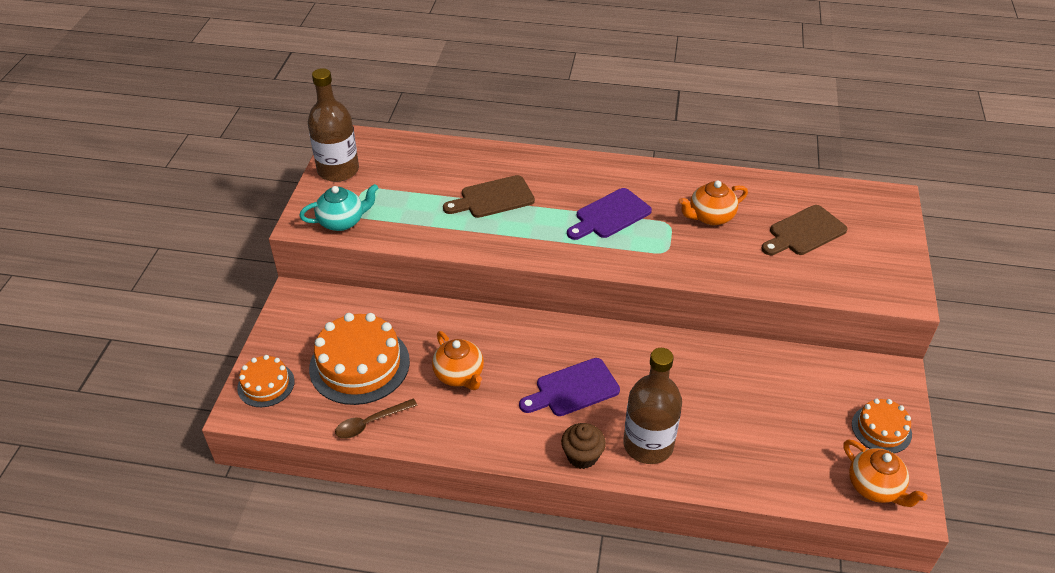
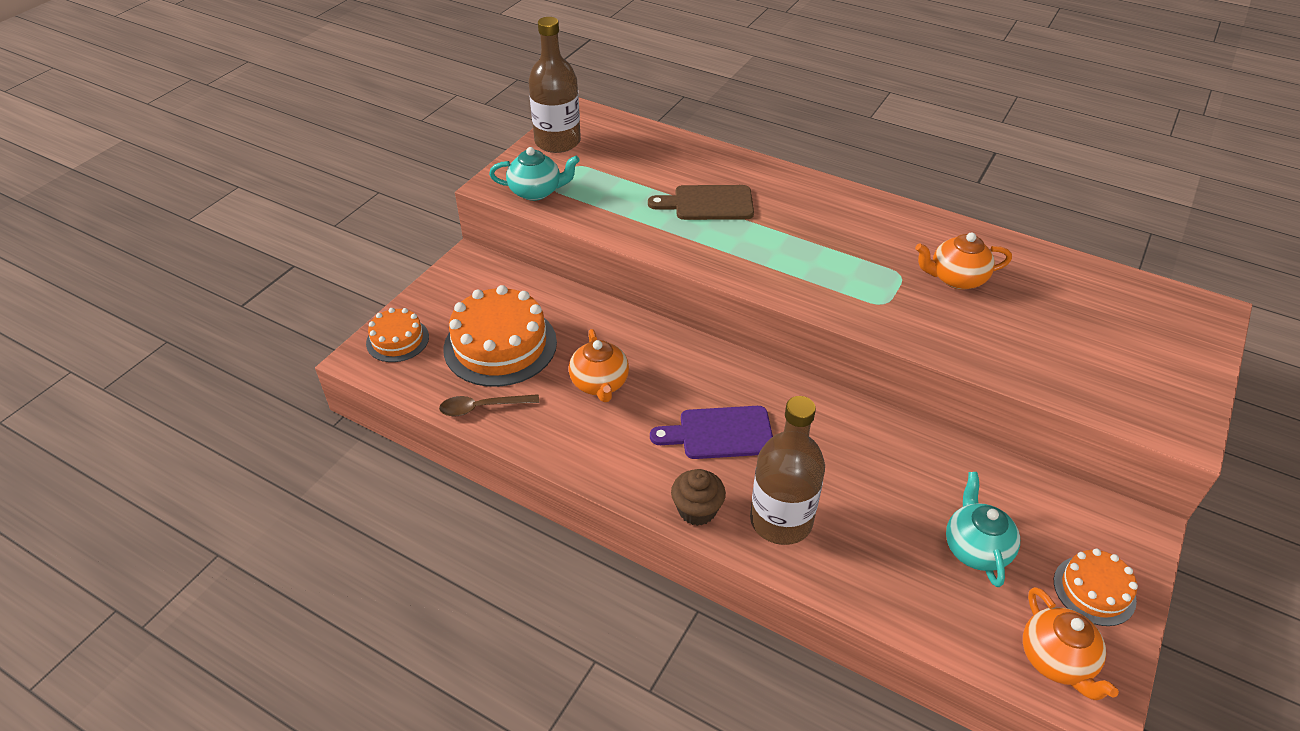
camera: 20 degrees right, 0 degrees up
purple cutting board [567,188,652,240] -> none
brown cutting board [761,205,848,255] -> none
none -> turquoise teapot [946,472,1020,587]

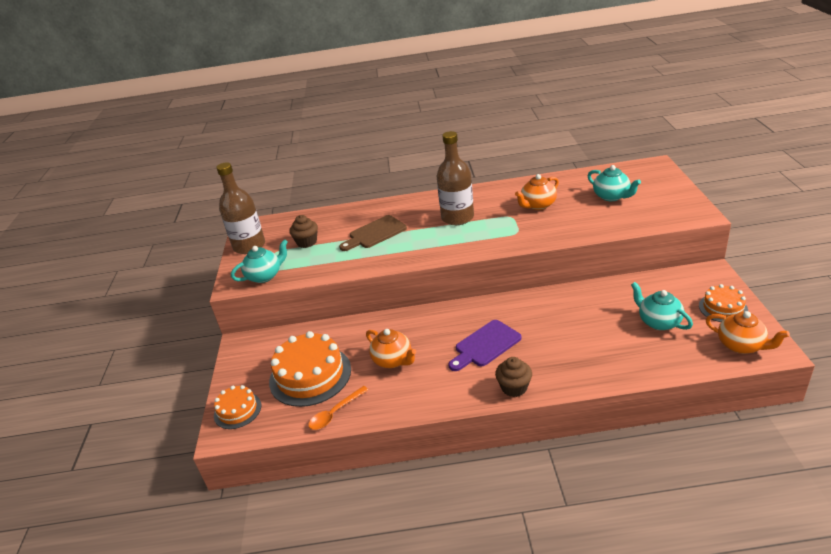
camera: 30 degrees left, 10 degrees down
brown spoon [439,394,539,416] -> orange spoon [308,386,368,430]
brown bottle [750,396,825,545] -> brown bottle moved to [437,131,474,225]
none -> brown cupcake [289,215,318,248]
none -> turquoise teapot [588,165,641,201]

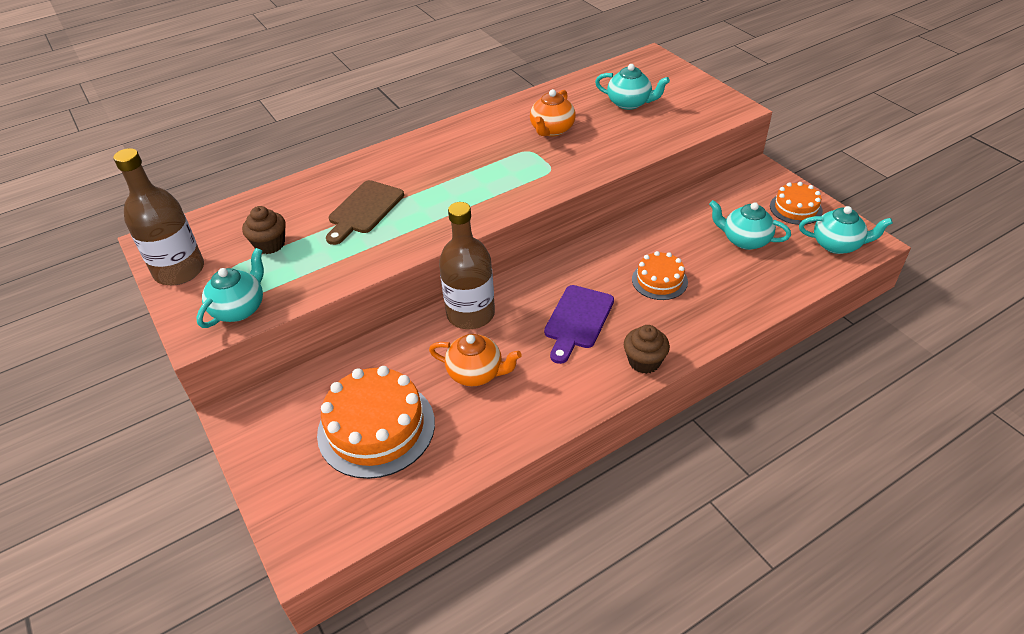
camera: 30 degrees left, 10 degrees up
orange cake [214,385,261,429] -> orange cake moved to [632,251,688,300]
orange spoon [308,386,368,430] -> none
brown bottle [437,131,474,225] -> brown bottle moved to [439,202,495,329]
orange teapot [706,311,790,354] -> turquoise teapot [799,206,893,254]

